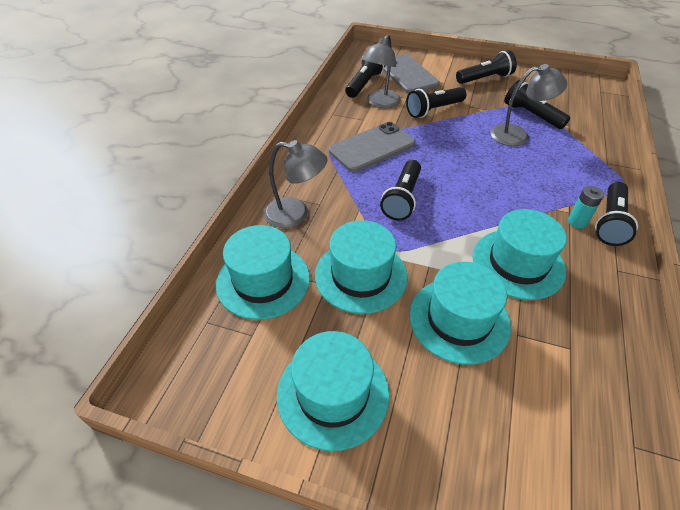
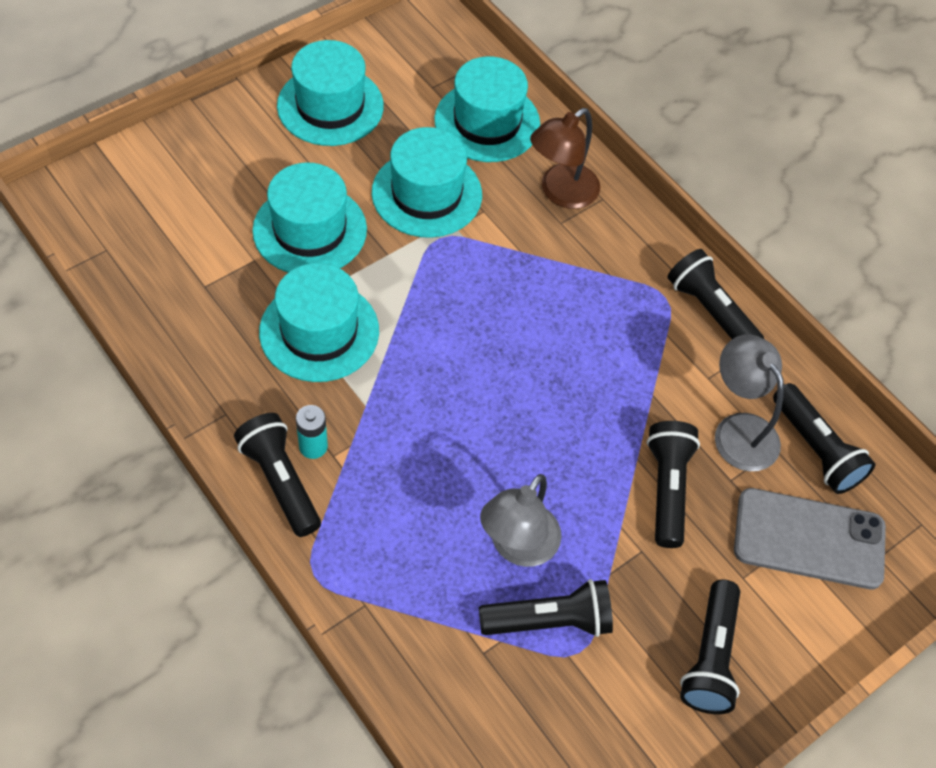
camera: 120 degrees right, 10 degrees up
grey lamp [264,140,327,228] -> brown lamp [530,108,600,209]
grey phone [329,122,416,172] -> none
black flashlight [380,160,421,221] -> black flashlight moved to [667,249,764,339]

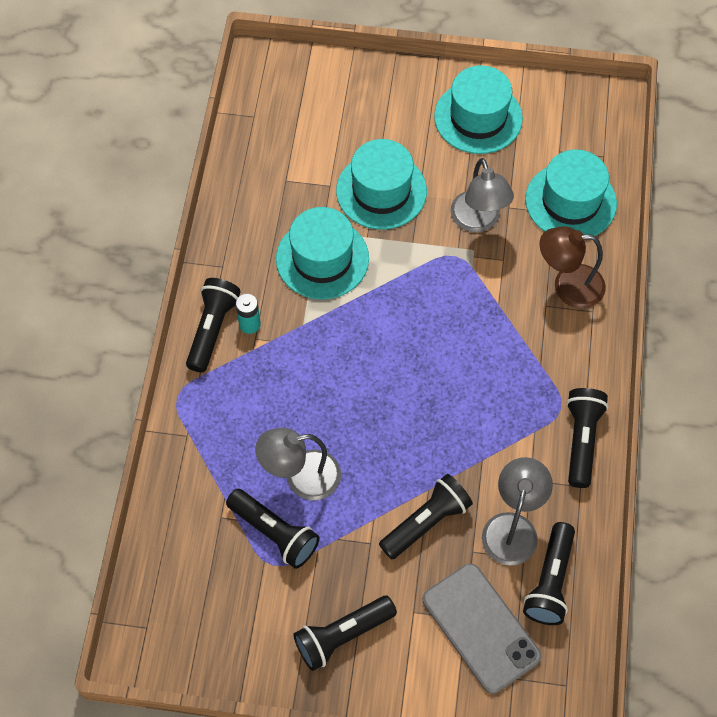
camera: 50 degrees right, 5 degrees up
turquoise hat [372,127,482,238] -> grey lamp [450,158,514,232]

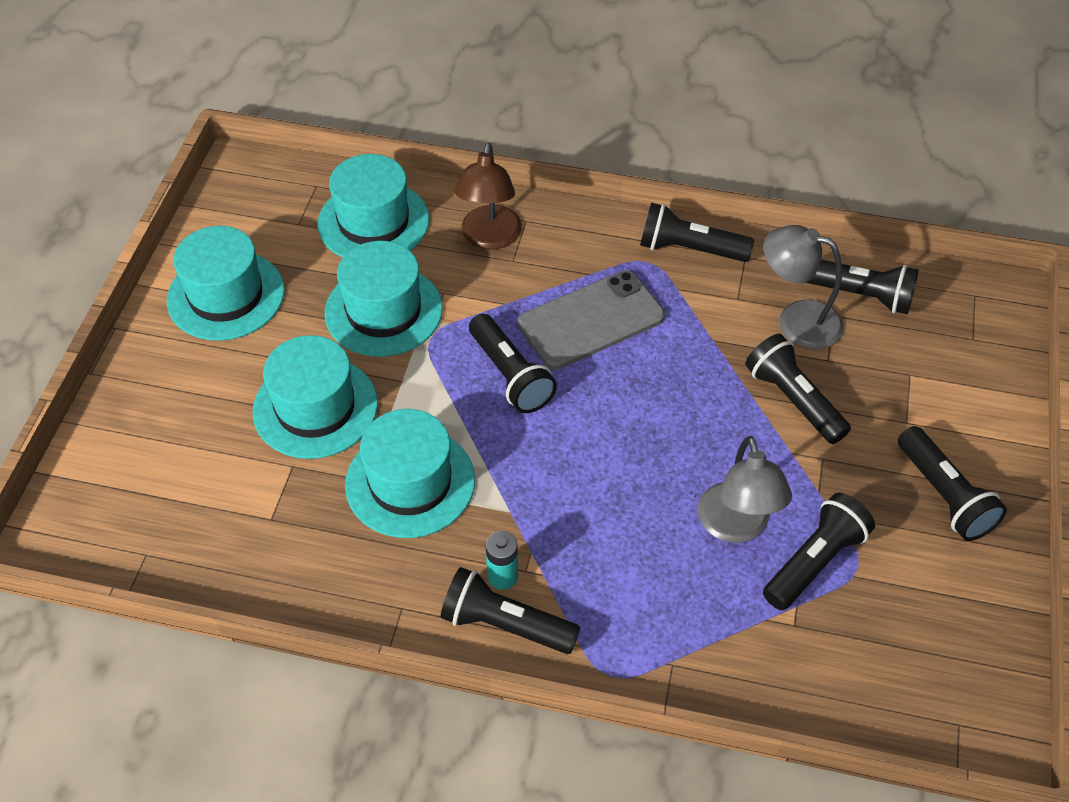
camera: 85 degrees left, 10 degrees down
grey phone [423,564,541,694] -> grey phone moved to [518,270,665,370]
grey lamp [450,158,514,232] -> turquoise hat [325,241,443,357]
none -> black flashlight [469,314,557,413]

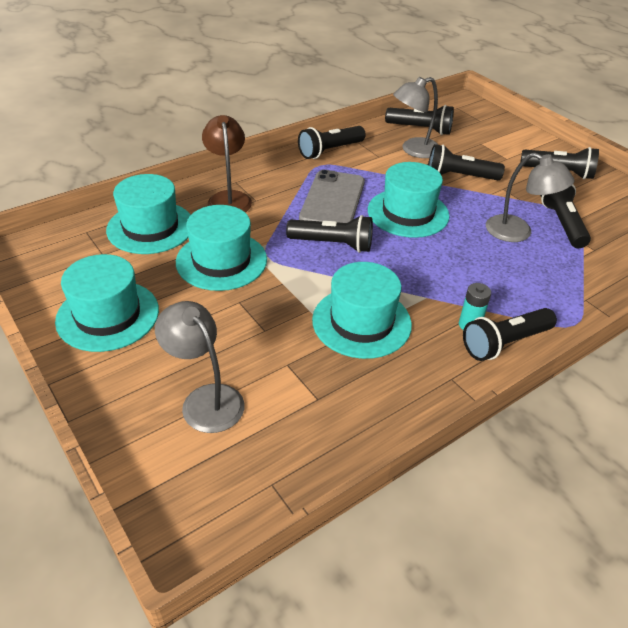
camera: 50 degrees left, 10 degrees down
turquoise hat [253,335,378,459] -> turquoise hat moved to [368,162,450,238]
brown lamp [455,142,522,249] -> brown lamp turned 150 degrees counterclockwise [202,115,252,212]
black flashlight [806,260,919,314] -> black flashlight turned 45 degrees clockwise [385,105,454,135]
none -> grey lamp [155,301,245,433]

